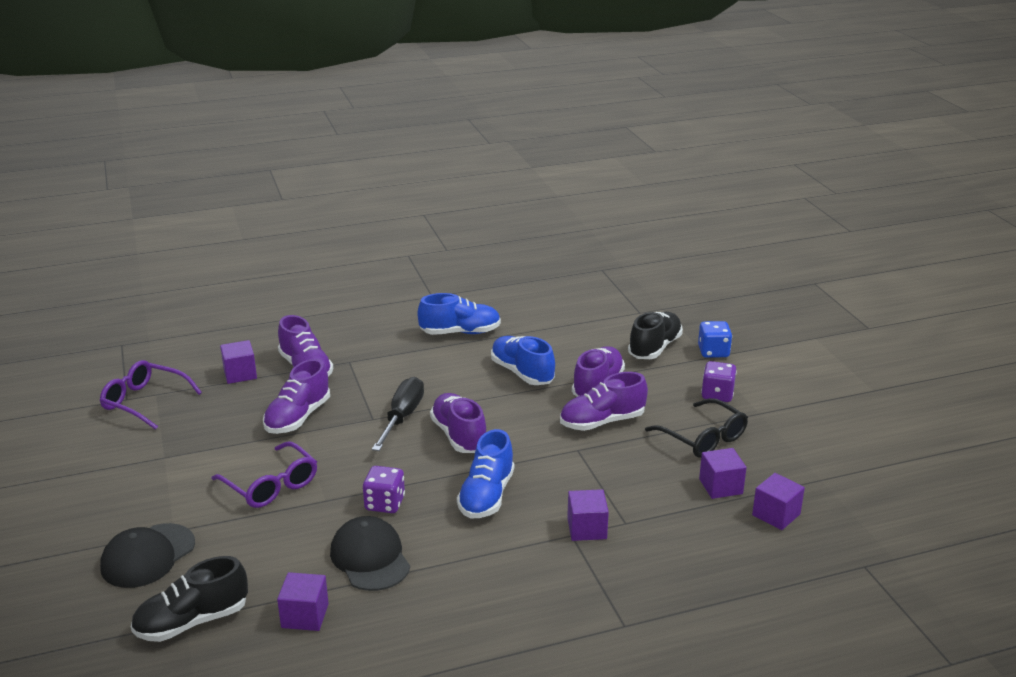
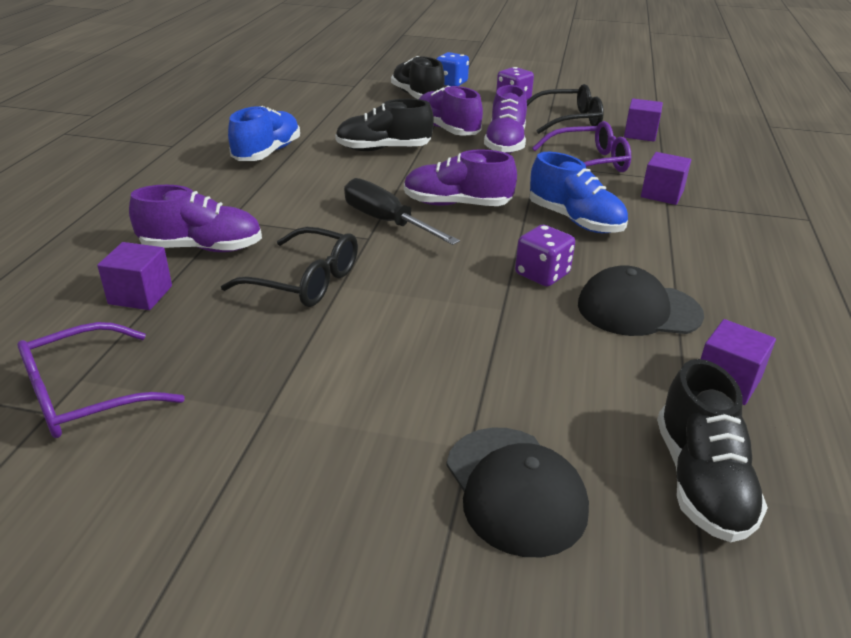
camera: 60 degrees left, 5 degrees up
purple glasses [211,441,317,508] -> purple glasses moved to [532,121,631,172]
purple shoe [263,359,330,434] -> black glasses [221,227,358,307]
blue shoe [491,336,555,385] -> black shoe [335,99,434,151]
purple cube [752,473,805,530] -> none

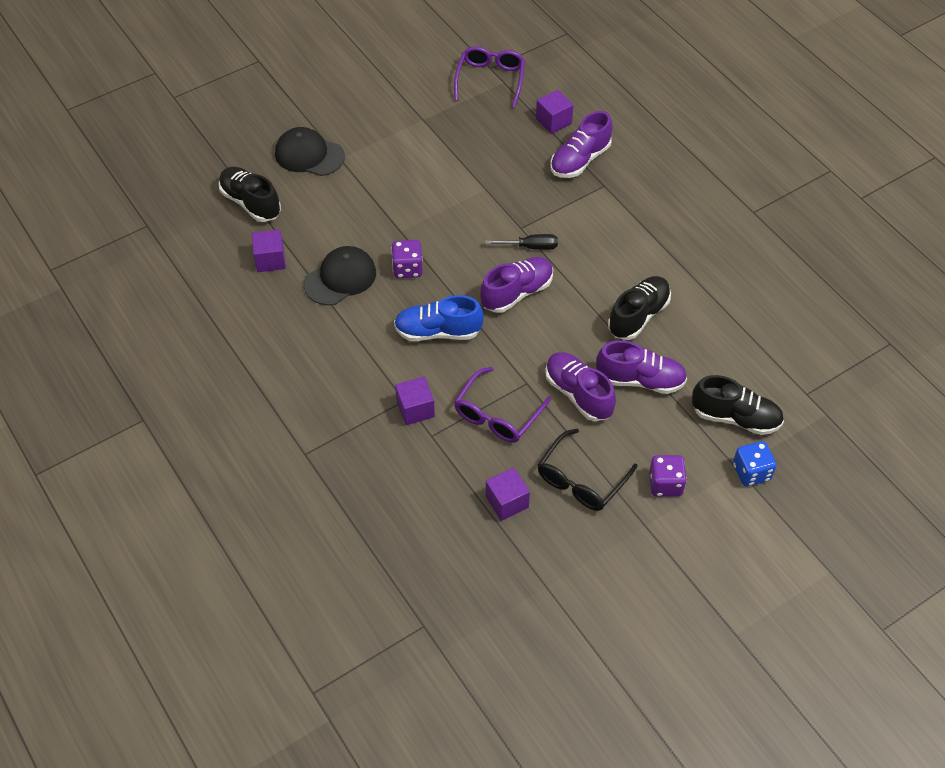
camera: 135 degrees right, 20 degrees up
black glasses [221,227,358,307] -> none
blue shoe [228,106,300,161] -> none
black screwdriver [344,178,460,245] -> black screwdriver [485,234,558,250], size x0.66

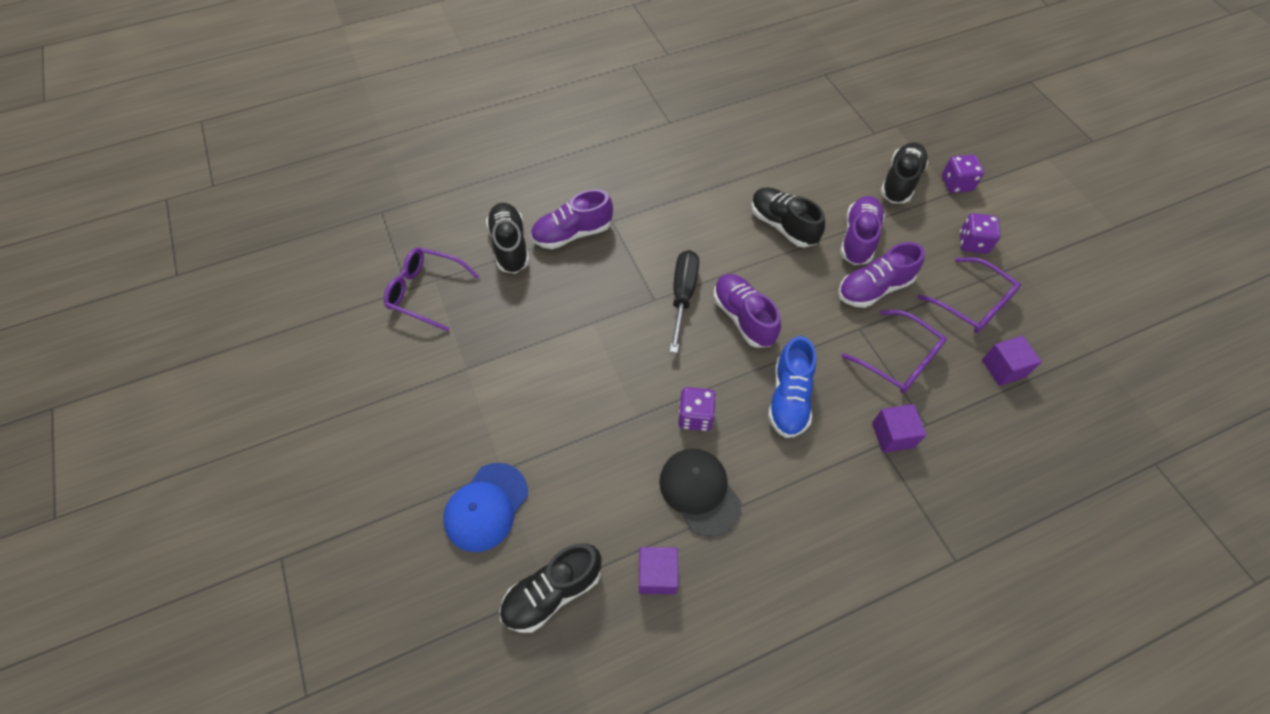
camera: 80 degrees left, 5 degrees up
black cap [275,127,345,176] -> blue cap [443,463,528,552]
black screwdriver [485,234,558,250] -> black screwdriver [670,250,699,353], size x1.52
purple cube [536,90,573,134] -> black shoe [486,203,529,274]
black glasses [538,429,638,511] -> purple glasses [917,257,1021,333]
purple shoe [550,111,613,178] -> purple shoe turned 105 degrees clockwise [531,189,613,249]
blue dice [733,441,777,487] -> purple dice [942,154,984,193]

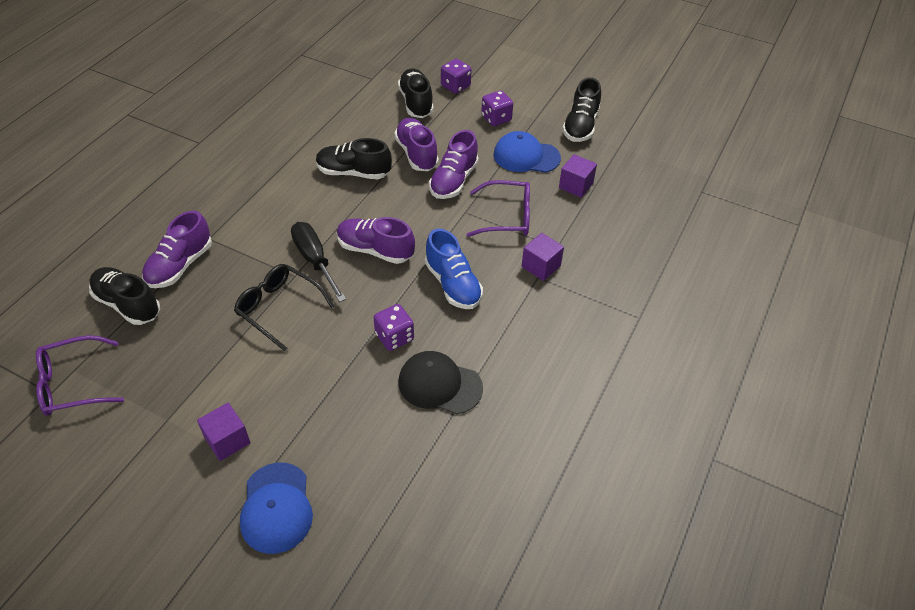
camera: 40 degrees left, 10 degrees down
black shoe [499,543,602,633] -> black shoe moved to [562,77,601,142]
purple cube [639,547,678,594] -> purple cube moved to [197,403,251,461]
purple glasses [917,257,1021,333] -> blue cap [494,131,561,173]
none -> black glasses [234,264,335,351]

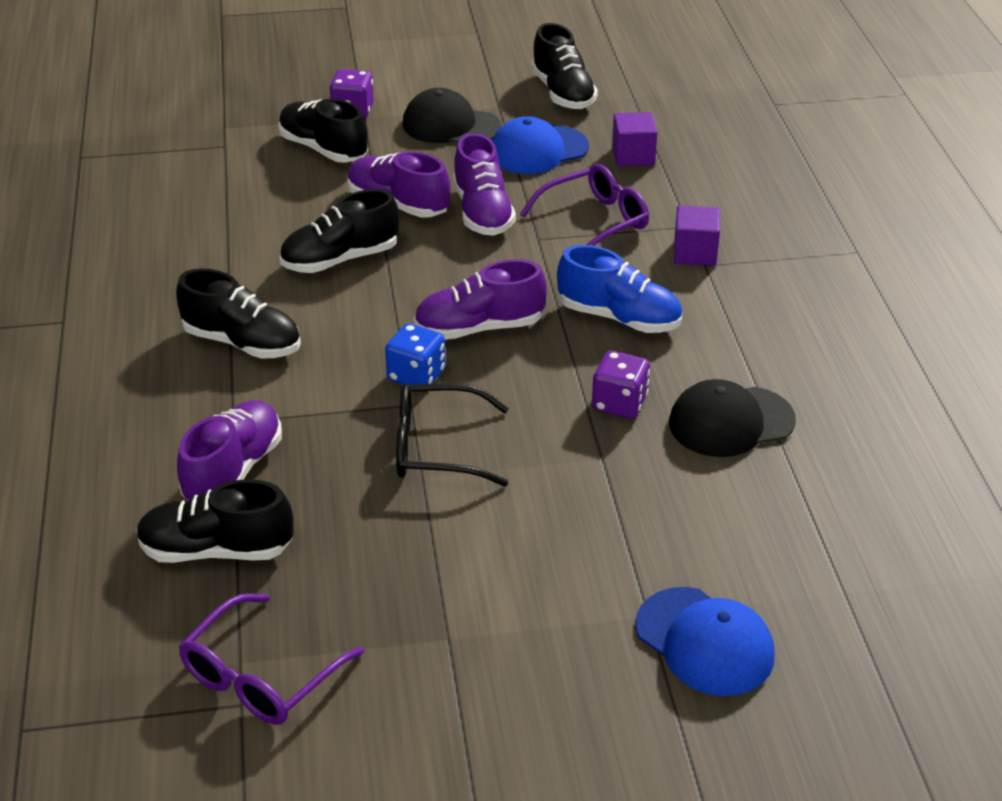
camera: 35 degrees left, 10 degrees down
purple shoe [142,211,212,288] -> purple shoe turned 150 degrees counterclockwise [177,400,282,501]
purple cube [197,403,251,461] -> none
black screwdriver [291,222,346,302] -> blue dice [385,323,446,385]
purple dice [481,90,513,126] -> black cap [403,88,501,143]
none -> black shoe [176,268,301,359]

